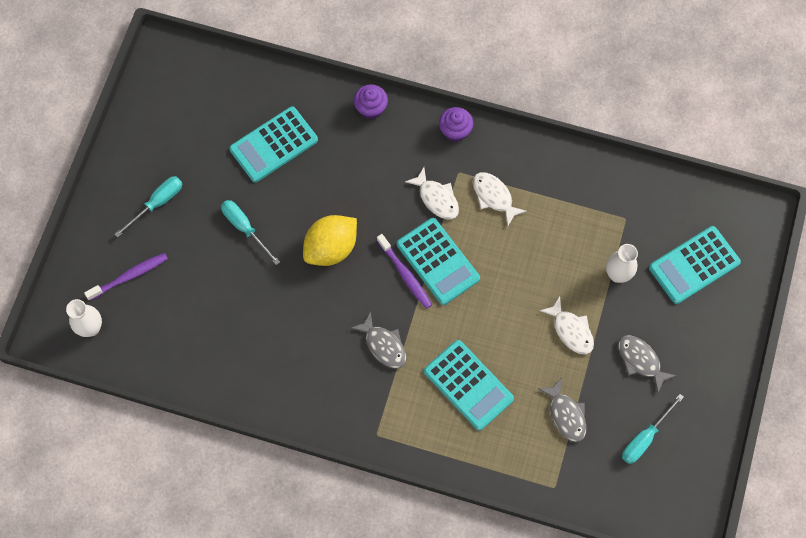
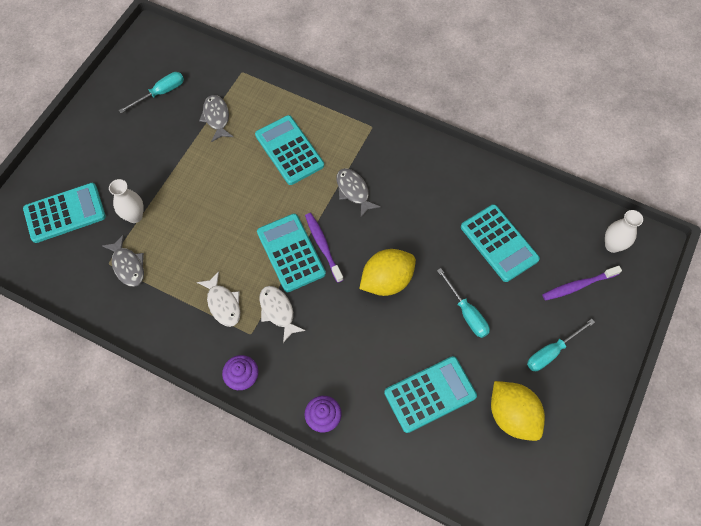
camera: 170 degrees left, 5 degrees down
white fish [539,296,594,354] -> none
grey fish [618,335,677,393] -> grey fish moved to [102,234,144,287]
none -> turquoise calculator [461,204,540,282]
none -> yellow lemon [491,381,545,441]

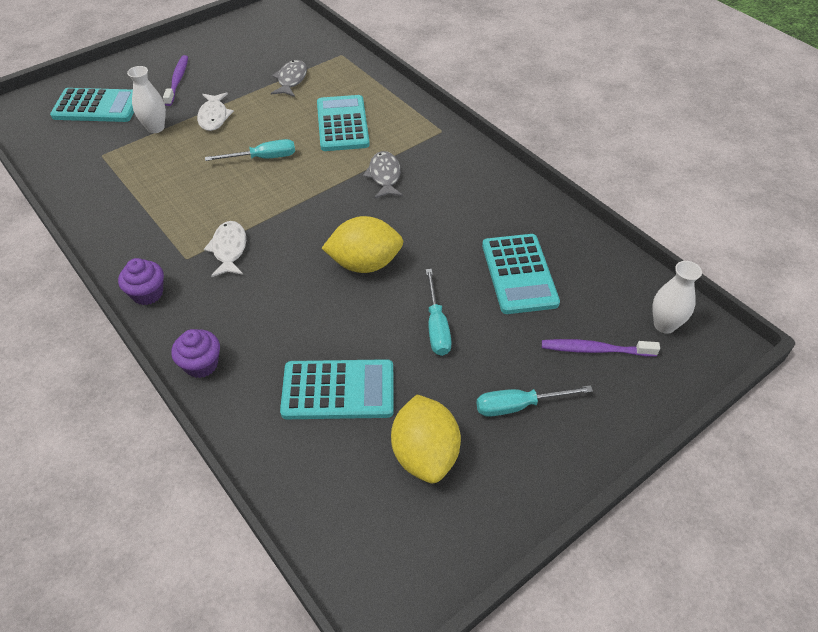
camera: 25 degrees right, 15 degrees down
grey fish [102,234,144,287] -> none
turquoise screwdriver [119,72,184,113] -> turquoise screwdriver moved to [205,139,295,161]
white fish [197,271,240,327] -> white fish moved to [197,92,234,131]
turquoise calculator [257,214,326,292] -> none
purple toothbrush [305,213,344,283] -> purple toothbrush moved to [163,55,188,106]

